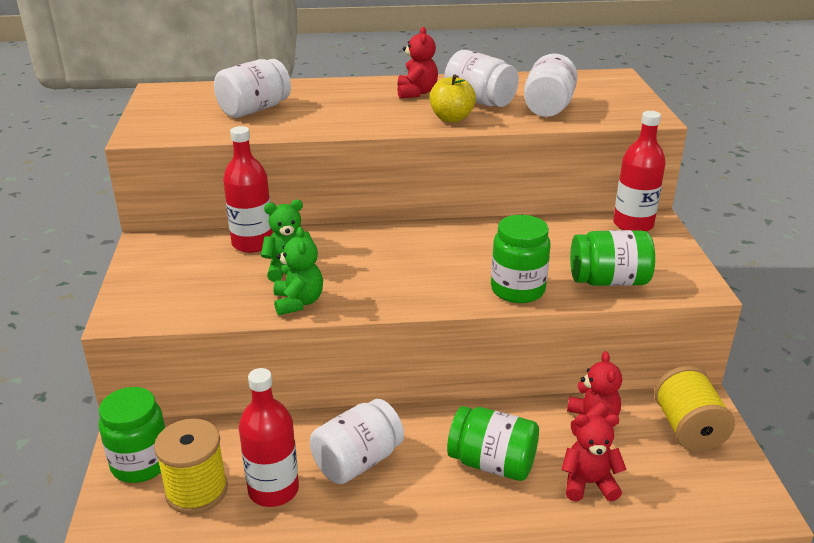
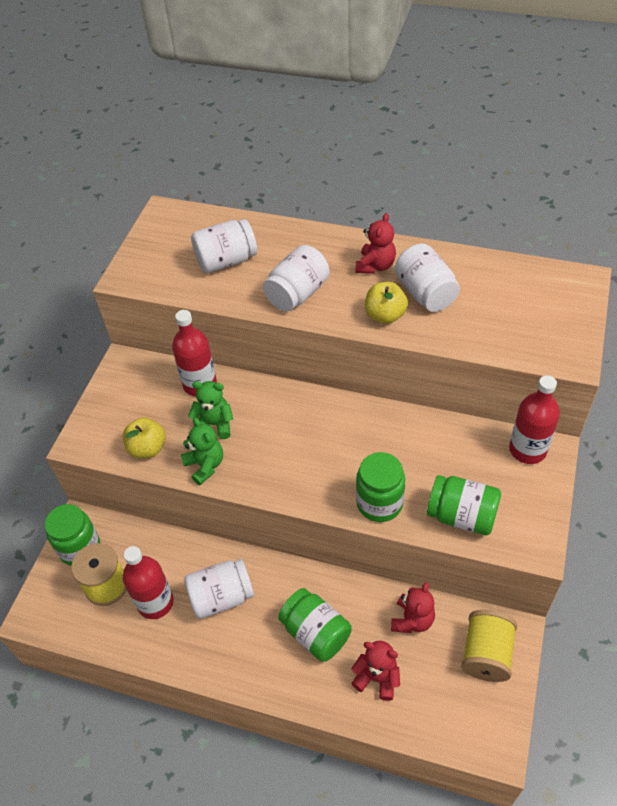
camera: 25 degrees right, 20 degrees up
green teddy bear [274,227,323,316] -> green teddy bear turned 45 degrees counterclockwise [181,418,223,485]
white jar [524,54,578,117] -> white jar moved to [263,245,330,312]
none -> yellow apple [123,417,166,458]

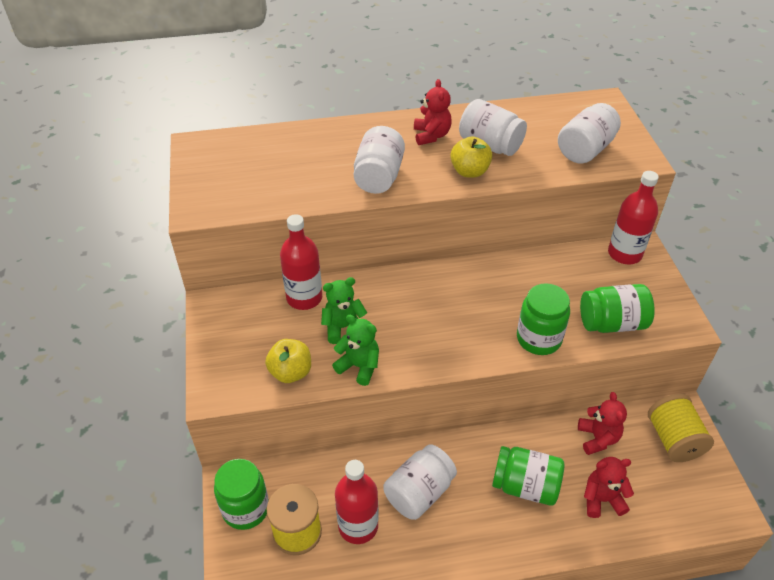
camera: 30 degrees left, 5 degrees down
white jar [191,219,257,273] -> white jar moved to [558,103,621,164]

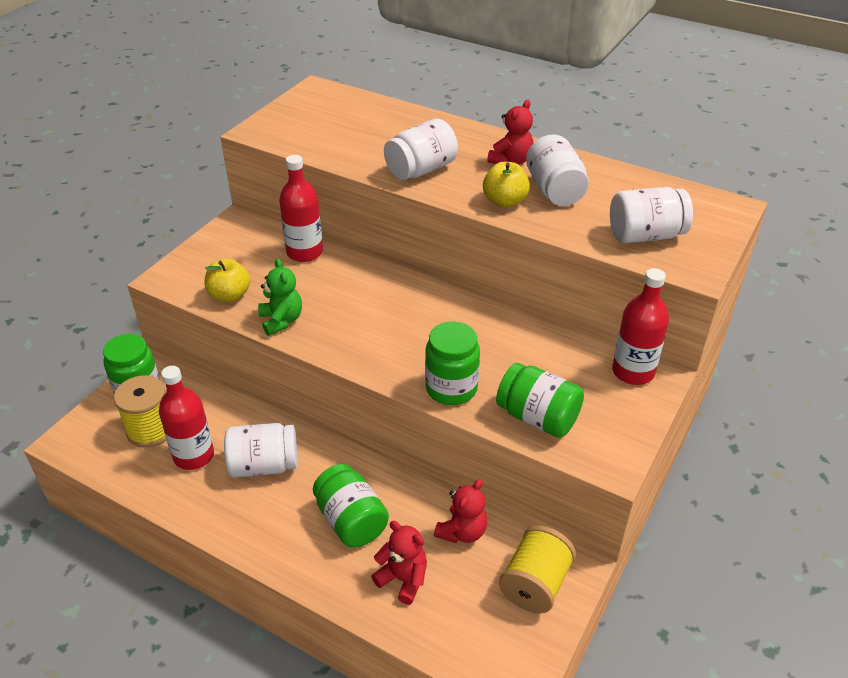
camera: 40 degrees right, 5 degrees down
green teddy bear [321,277,367,344] -> none

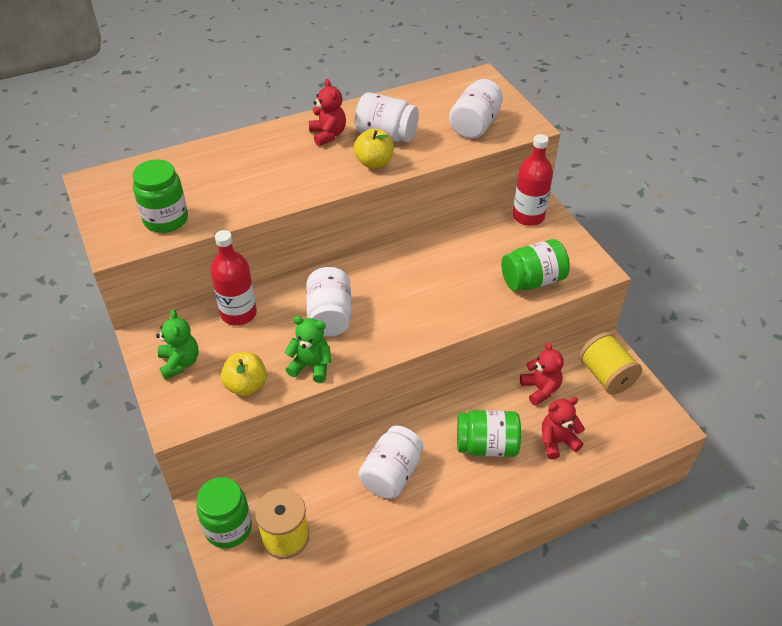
camera: 55 degrees left, 5 degrees up
red bottle [159,366,214,470] -> none
white jar [384,119,458,180] -> white jar moved to [306,267,352,336]
green jar [425,321,480,405] -> green jar moved to [132,159,188,233]
none -> green teddy bear [156,309,199,380]

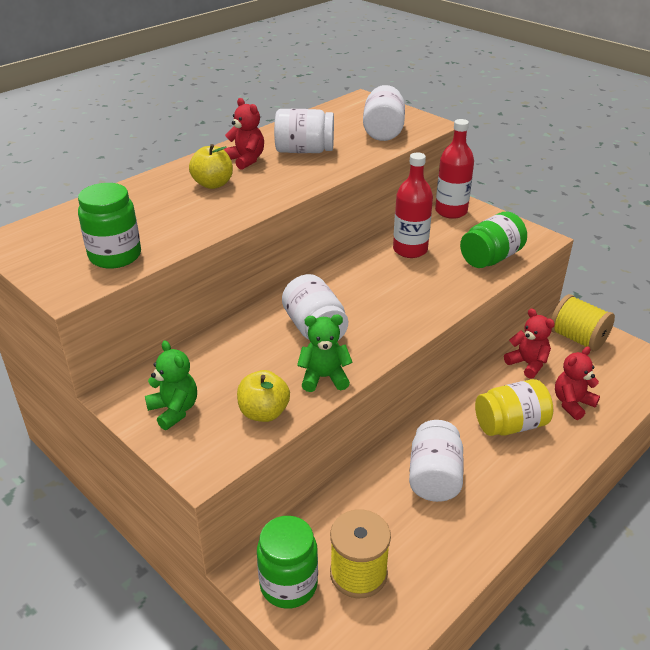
camera: 20 degrees left, 10 degrees down
red bottle [211,230,257,326] -> red bottle moved to [393,153,433,258]
yellow apple [354,129,394,169] -> yellow apple moved to [189,144,233,189]
green jar [457,410,521,457] -> yellow jar [475,379,553,436]

